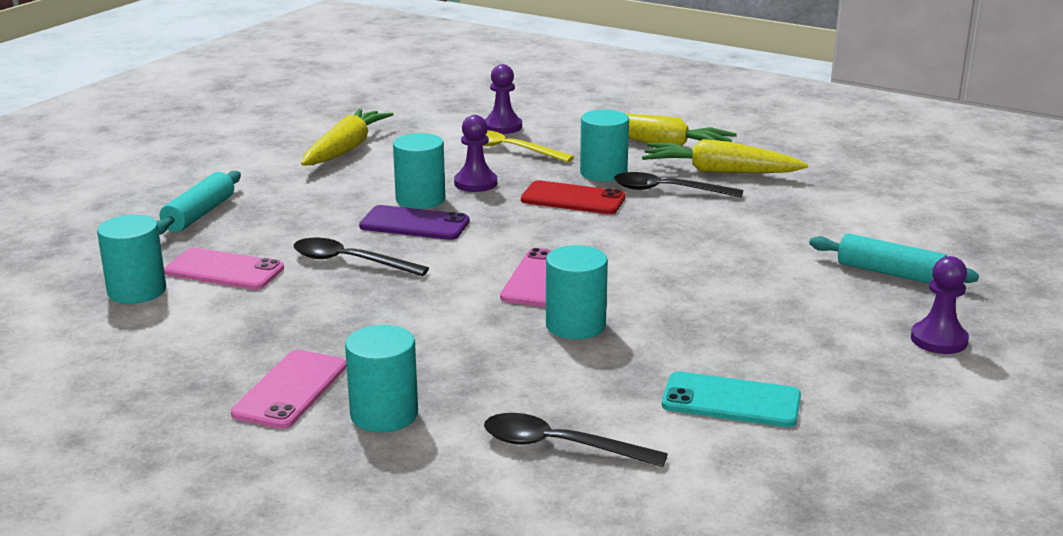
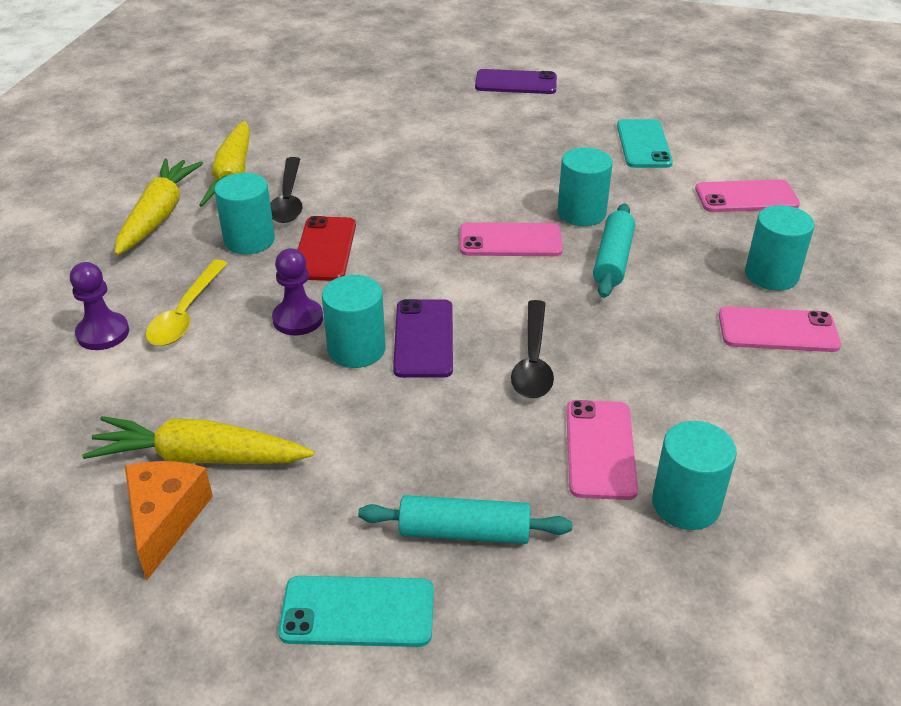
camera: 105 degrees left, 15 degrees up
black spoon [484,413,668,467] -> pink phone [695,180,800,212]
turquoise rolling pin [809,233,979,284] -> turquoise rolling pin moved to [593,203,635,298]
purple pawn [911,256,969,354] -> purple phone [475,69,557,94]
none -> orange cheese [125,461,213,580]
none -> turquoise phone [278,576,434,647]

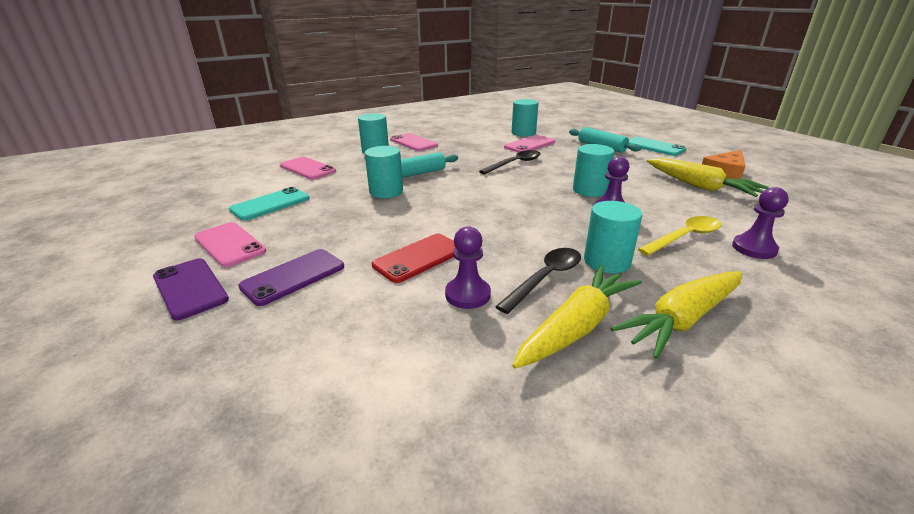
camera: 135 degrees left, 10 degrees down
red phone [298,216,356,281] -> red phone moved to [372,234,455,283]
purple phone [393,299,453,378] -> purple phone moved to [238,249,344,306]
pink phone [460,222,563,256] -> pink phone moved to [194,222,266,267]
none -> purple pawn [445,226,491,309]

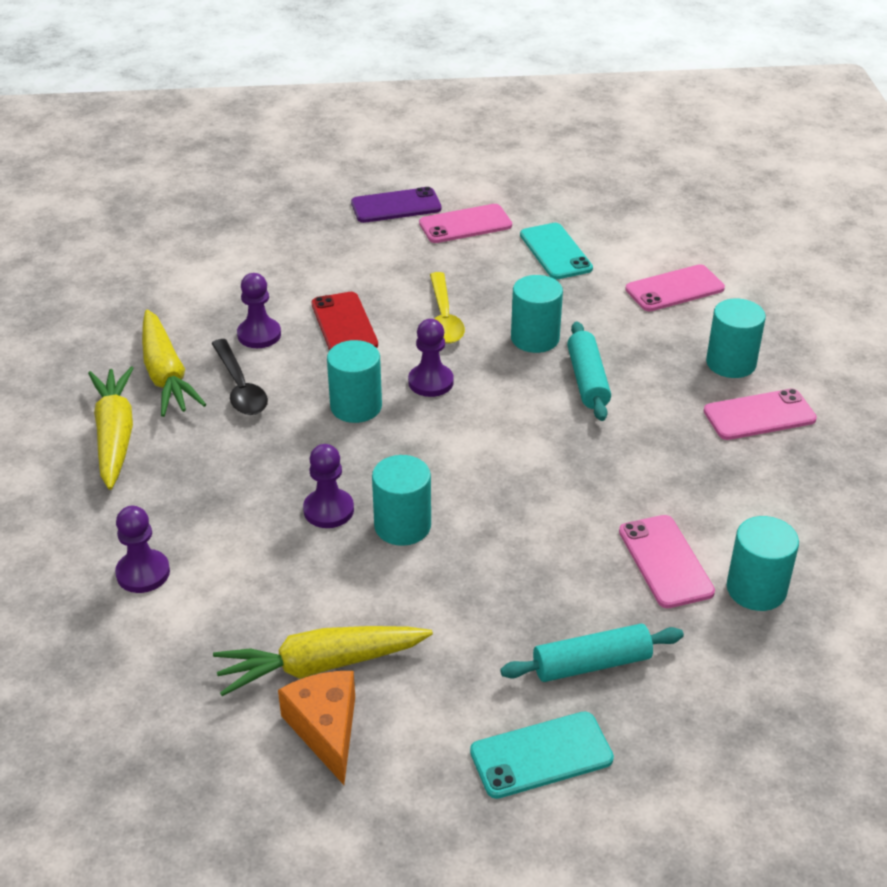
camera: 115 degrees right, 10 degrees up
purple phone [238,249,344,306] -> none
black spoon [479,150,541,175] -> none
turquoise cylinder [584,201,643,273] -> turquoise cylinder moved to [327,340,382,423]
yellow spoon [638,216,721,256] -> yellow spoon moved to [430,272,465,344]
none -> purple pawn [408,319,454,397]

